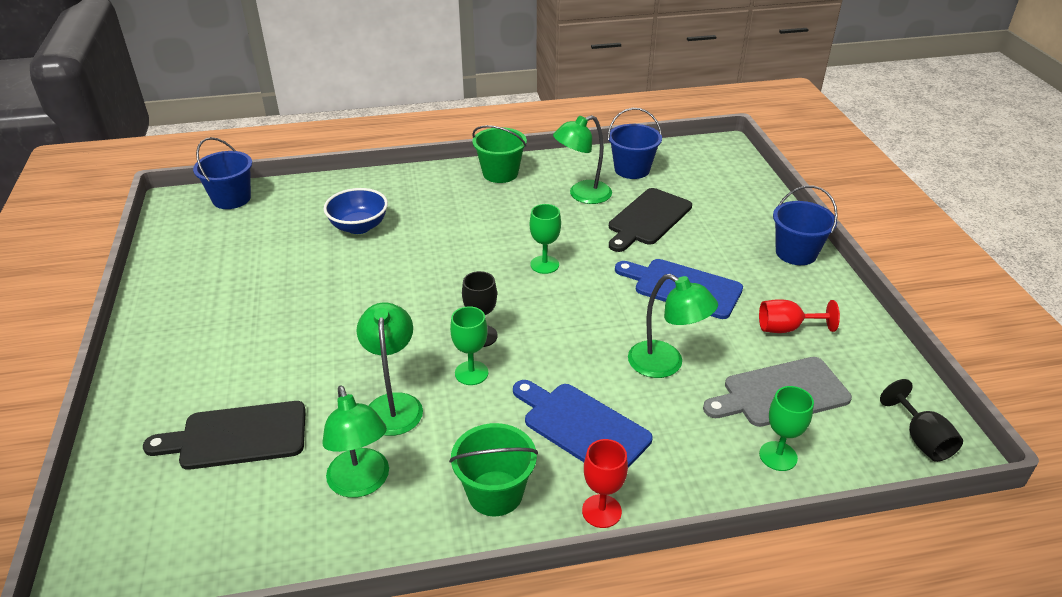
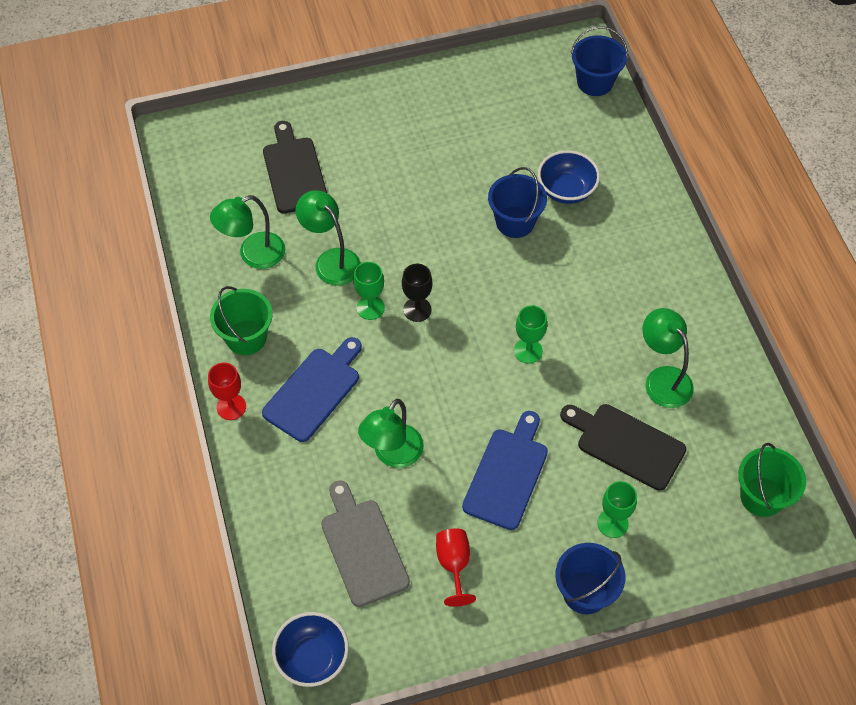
camera: 85 degrees right, 20 degrees up
green lamp [357,302,423,436] -> green lamp turned 120 degrees counterclockwise [296,190,361,286]
green bucket [472,125,527,183] -> green bucket moved to [738,443,806,517]
blue bucket [608,108,662,179] -> blue bucket moved to [488,167,547,238]
green goblet [759,386,814,471] -> green goblet moved to [597,481,637,538]
black goblet [880,379,963,462] -> blue bowl [272,612,349,687]

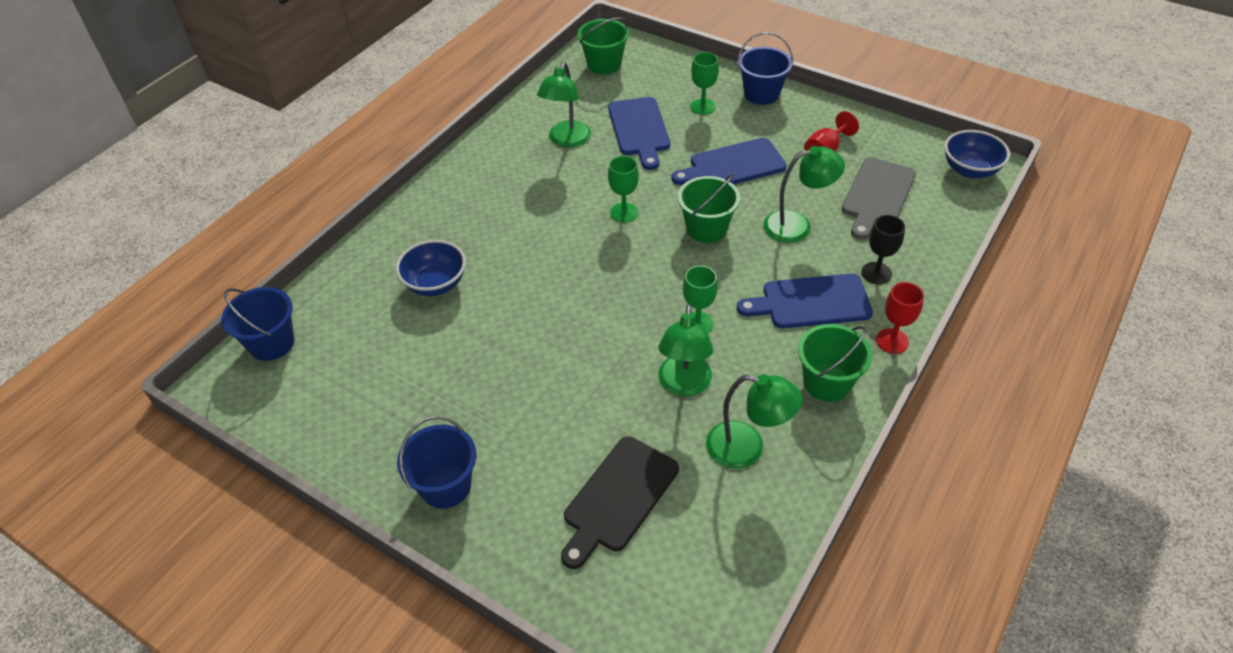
camera: 130 degrees left, 10 degrees down
black goblet [402,264,433,322] -> black goblet moved to [861,215,905,284]
blue bucket [488,167,547,238] -> blue bucket moved to [397,416,476,509]
black cutting board [560,404,686,491] -> blue cutting board [608,97,670,170]
none -> green bucket [678,174,740,243]

